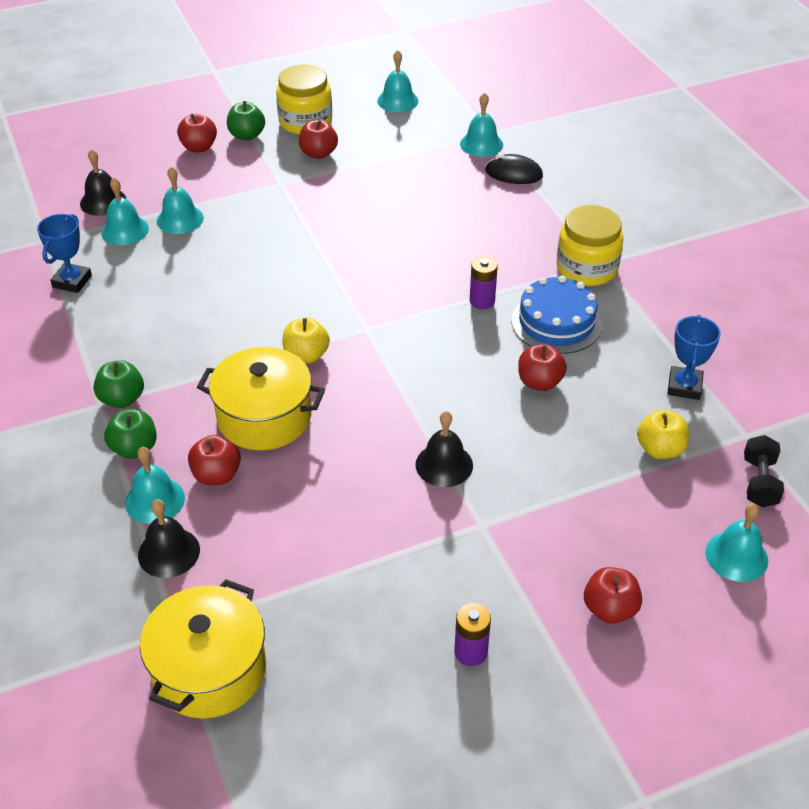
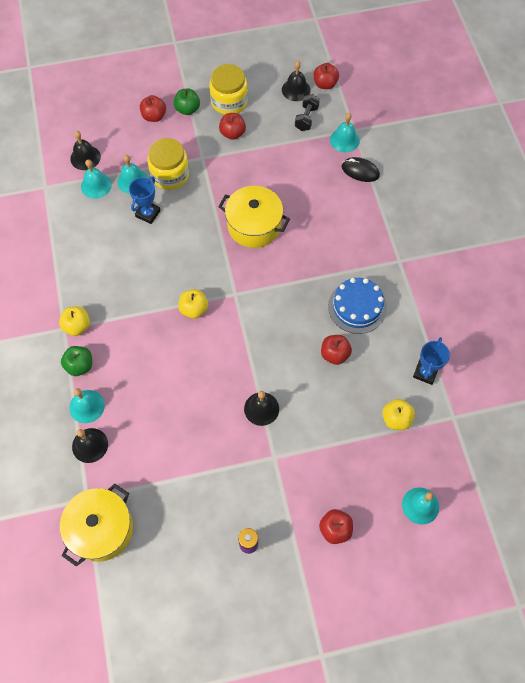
camera: 10 degrees right, 20 degrees up
blue trophy [37,214,92,293] -> blue trophy moved to [129,177,161,224]
green apple [93,360,144,408] -> yellow apple [59,307,90,336]
red apple [188,435,241,485] -> red apple moved to [313,63,339,89]
yellow pot [197,347,325,451] -> yellow pot moved to [218,186,290,248]
turquoise bell [377,50,419,112] -> black bell [282,61,311,101]
purple battery [470,256,498,309] -> none
yellow jar [557,205,623,286] -> yellow jar moved to [147,138,189,190]
black dumbbell [744,435,784,507] -> black dumbbell moved to [295,94,320,131]

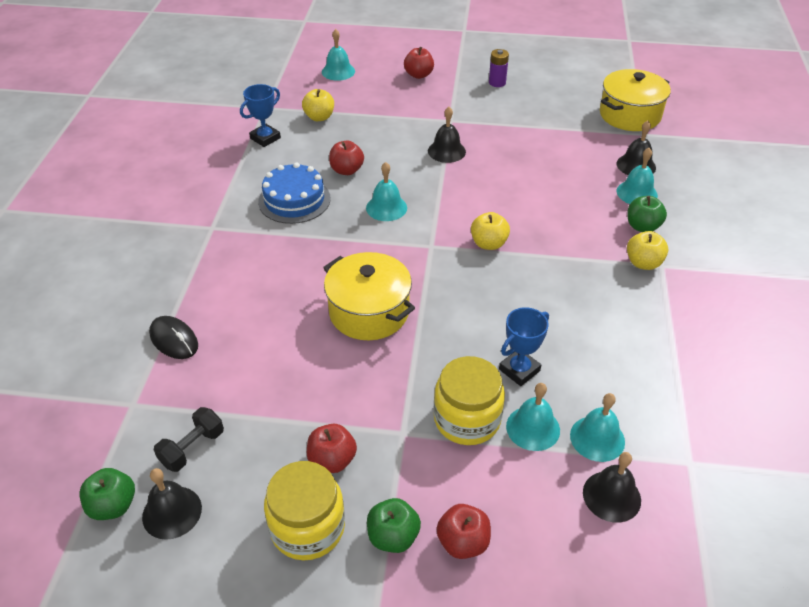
camera: 160 degrees left, 20 degrees down
red apple [313,63,339,89] -> green apple [79,468,135,520]
turquoise bell [330,113,360,152] -> turquoise bell moved to [366,162,407,221]

